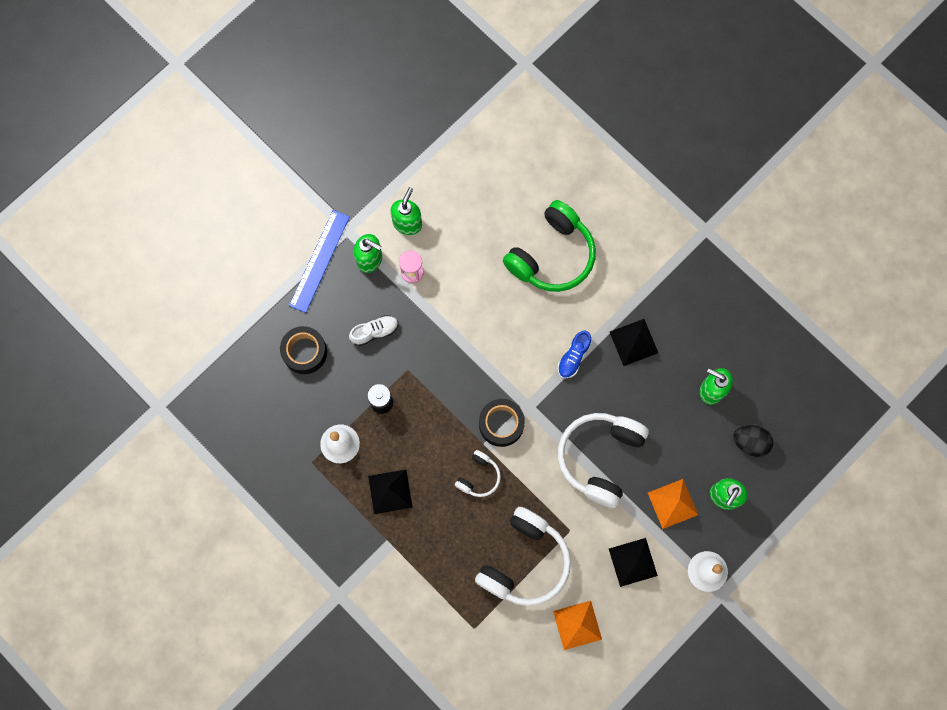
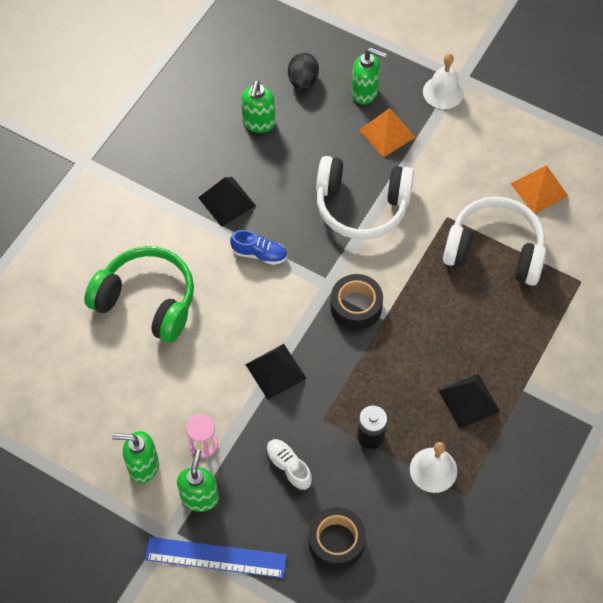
camera: 105 degrees left, 15 degrees down
white headphones [455,450,501,497] -> none
black pyramid [609,538,658,587] -> black pyramid moved to [245,344,307,400]

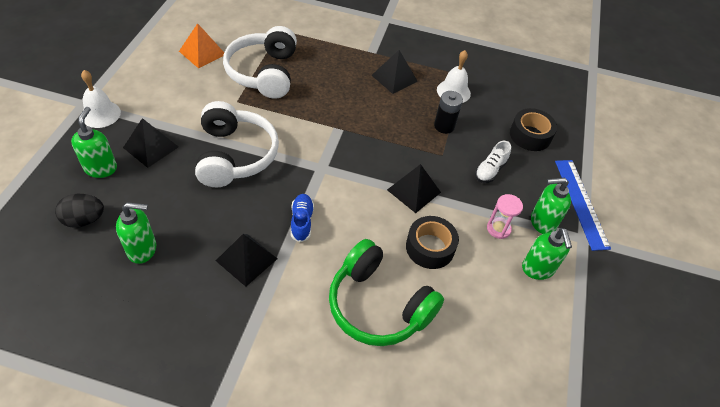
camera: 110 degrees left, 10 degrees down
green headphones [84,246,194,343] -> green headphones turned 60 degrees counterclockwise [329,239,444,346]
black tape [330,274,383,330] -> black tape moved to [406,216,459,269]
orange pyramid [359,108,416,157] -> black pyramid [123,118,178,168]

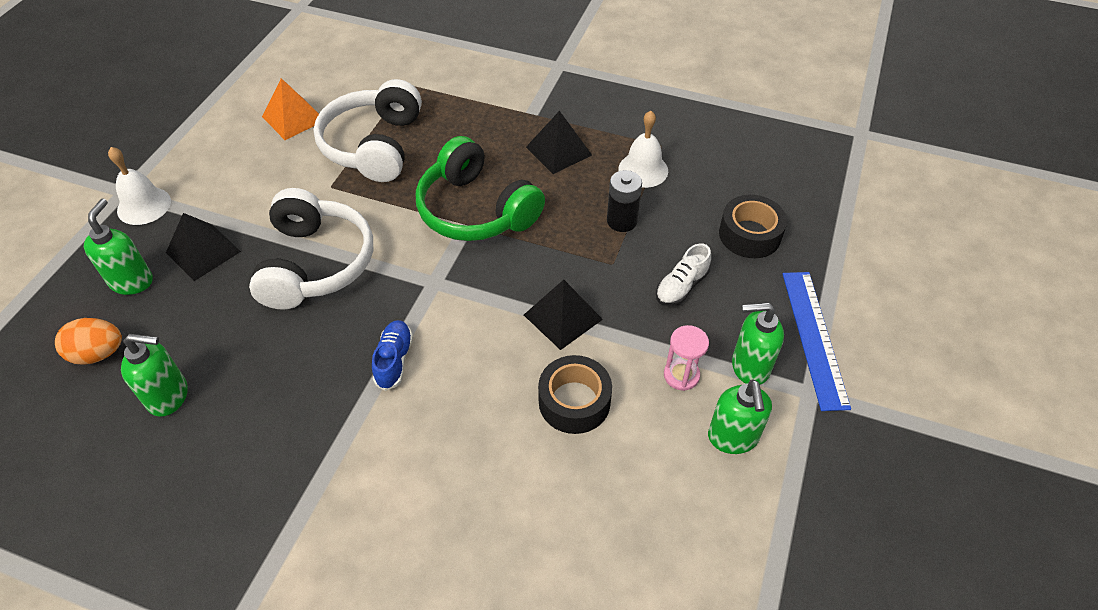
camera: 10 degrees right, 0 degrees up
black egg [55,194,104,228] -> orange egg [55,318,122,364]
black pyramid [216,234,278,287] -> none
green headphones [329,239,444,346] -> green headphones moved to [416,136,545,241]

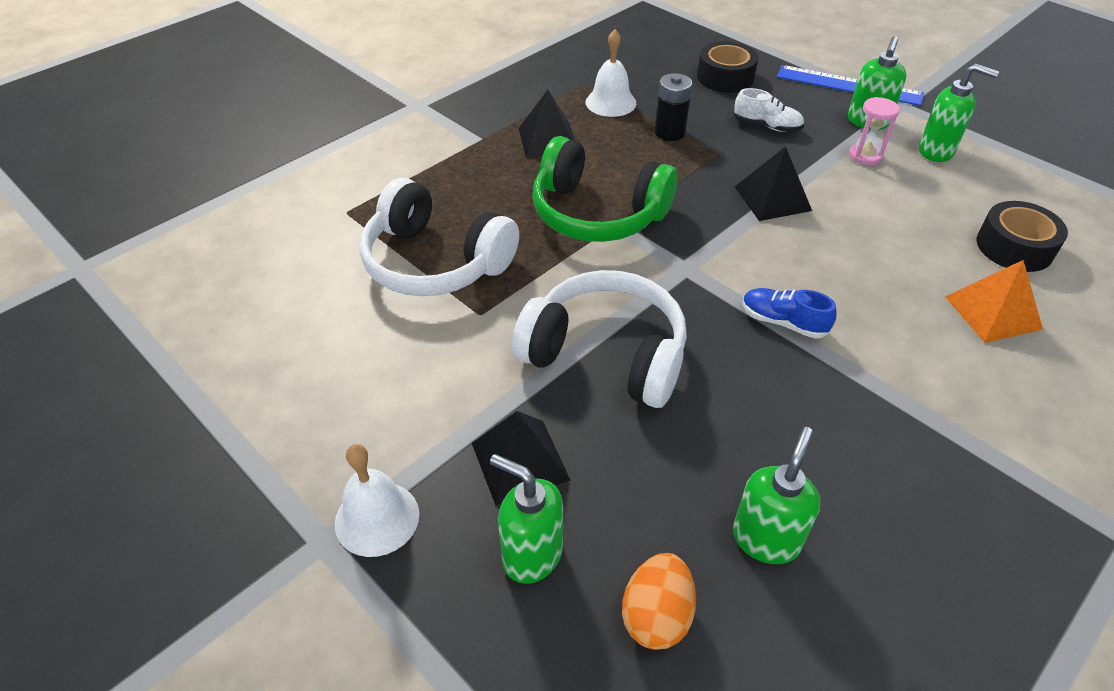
camera: 65 degrees left, 5 degrees down
orange pyramid [262,78,319,140] -> orange pyramid moved to [945,260,1043,343]
green headphones [416,136,545,241] -> green headphones turned 45 degrees clockwise [532,136,678,242]
black tape [538,355,612,434] -> black tape moved to [977,201,1068,272]
white shoe [656,243,711,306] -> white shoe turned 45 degrees counterclockwise [733,88,804,132]

